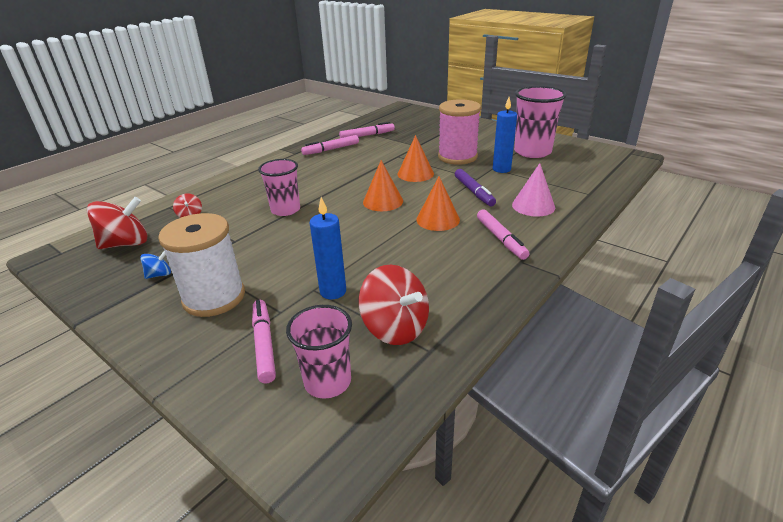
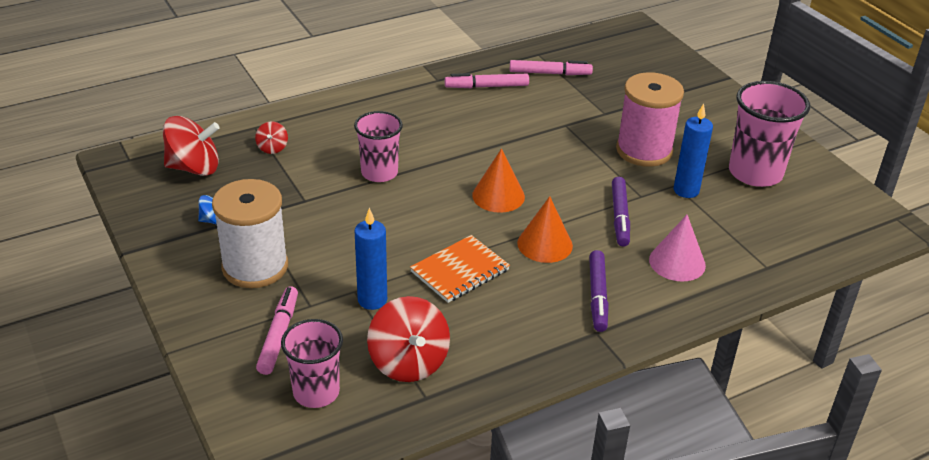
camera: 20 degrees right, 5 degrees up
orange cone [398,135,434,182] -> none
pink marker [477,209,529,260] -> purple marker [589,250,609,332]
none -> orange notebook [410,235,510,303]

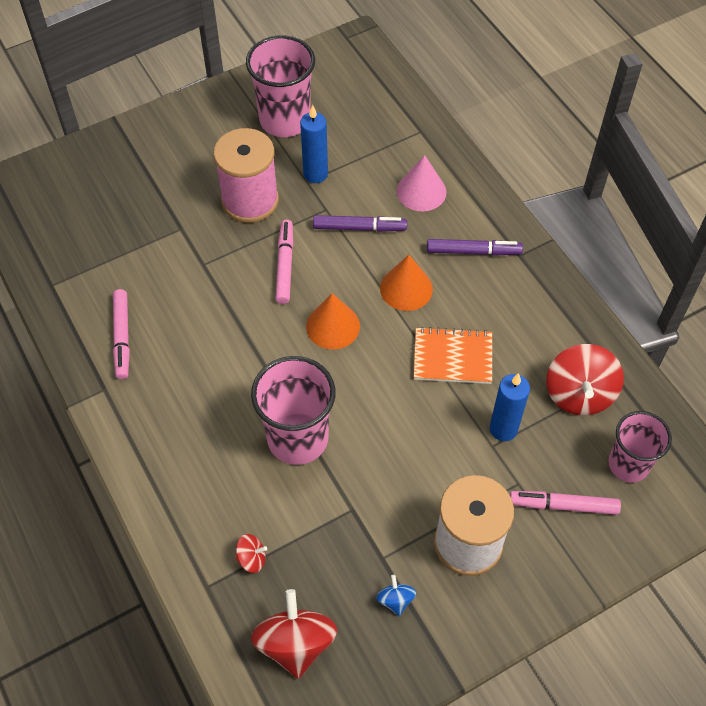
camera: 90 degrees left, 20 degrees up
pink cup [354,111,403,182] -> pink cup [251,356,336,465], size x1.50
red spinning top [367,296,450,382] -> red spinning top turned 120 degrees clockwise [546,344,624,415]
orange notebook [410,235,510,303] -> orange notebook turned 45 degrees counterclockwise [414,327,492,384]
pink marker [510,60,593,75] -> pink marker moved to [275,220,293,304]

